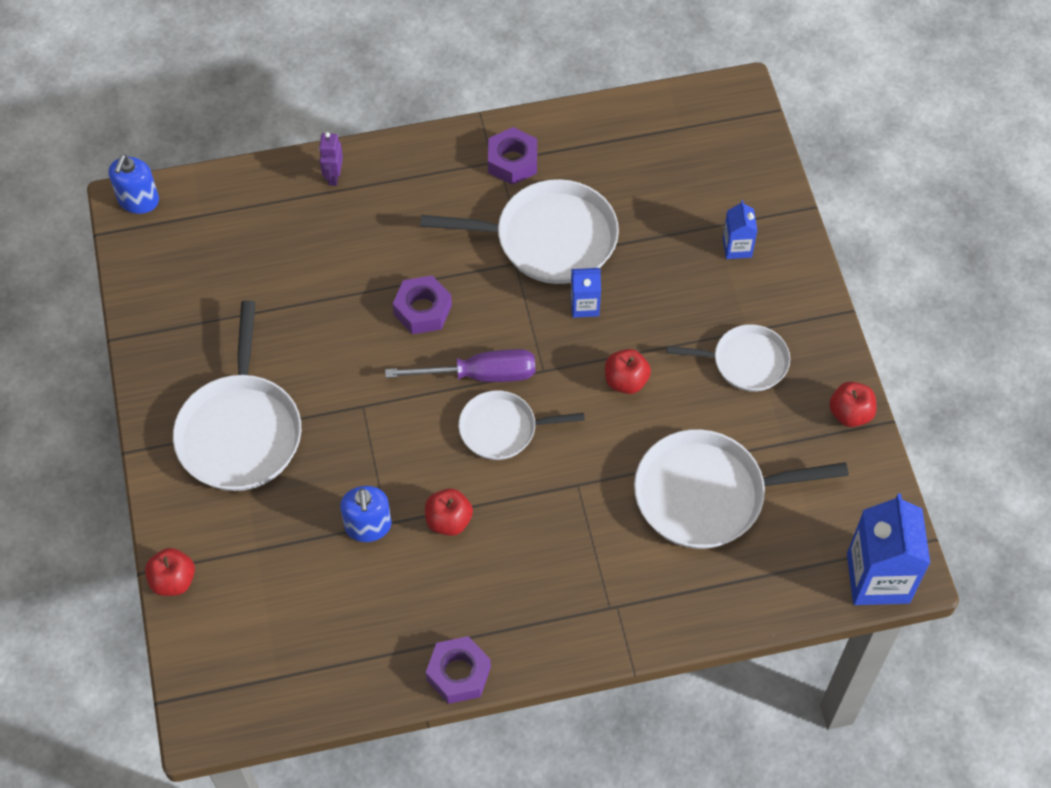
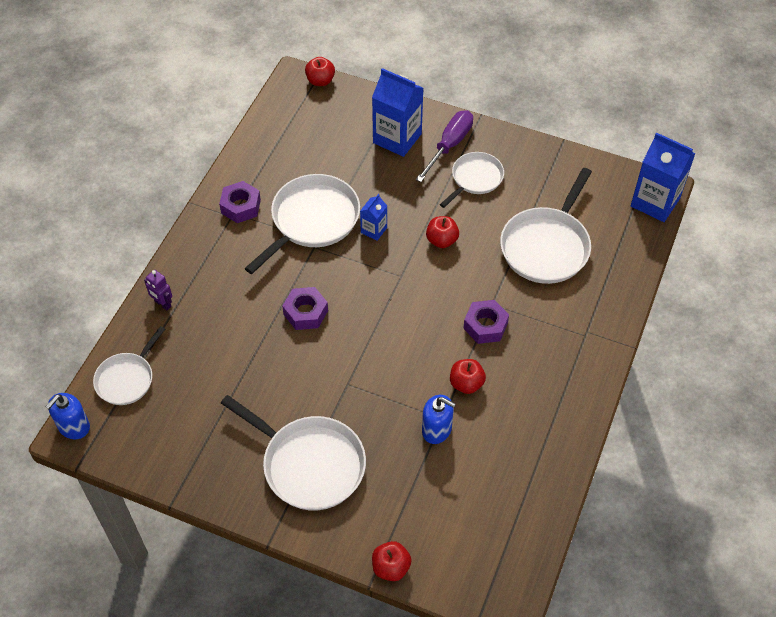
camera: 55 degrees left, 5 degrees down
blue soap dispenser [109,154,159,214] -> blue soap dispenser turned 75 degrees clockwise [46,393,90,439]
purple screwdriver [385,349,535,382] -> purple screwdriver moved to [416,110,473,182]
purple nut [426,636,491,704] -> purple nut moved to [463,300,509,344]
white pan [458,390,585,460] -> white pan moved to [93,326,165,405]
blue carton [723,200,757,259] -> blue carton [372,68,423,157], size x1.95
red apple [829,382,877,427] -> red apple moved to [305,57,335,86]

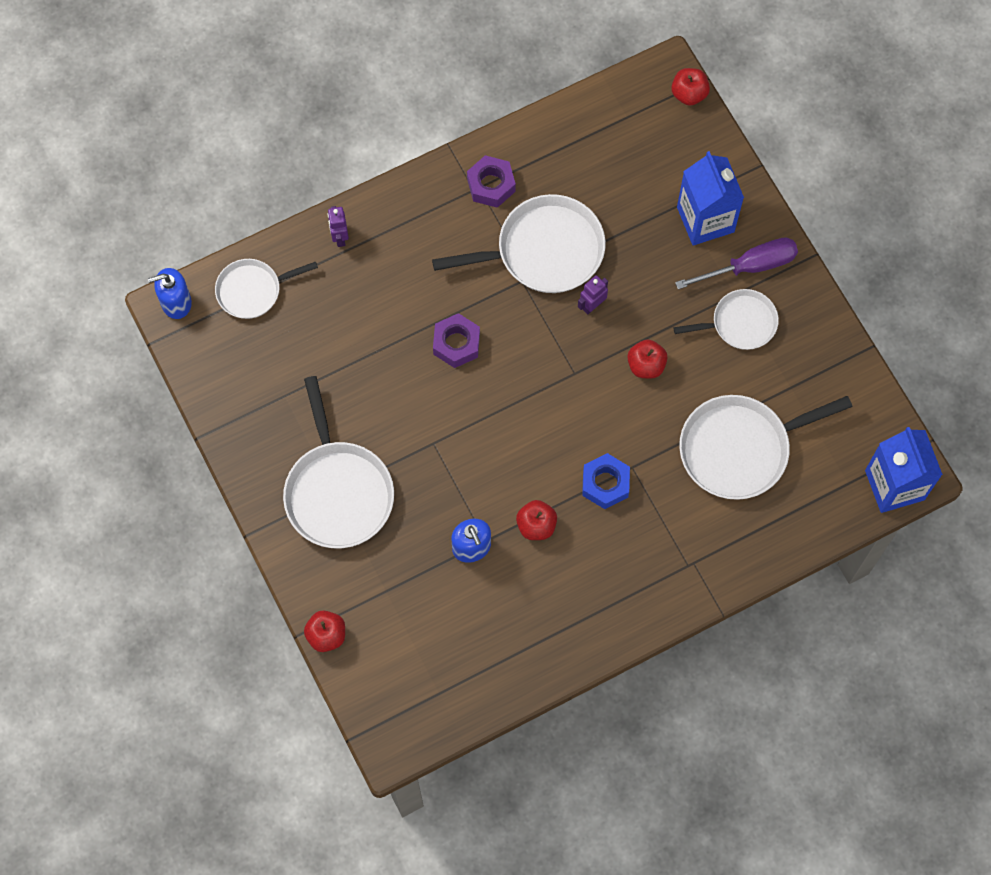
camera: 40 degrees right, 15 degrees up
blue carton [360,194,387,241] -> purple robot [578,275,608,314]
purple nut [463,300,509,344] -> blue nut [582,453,630,509]

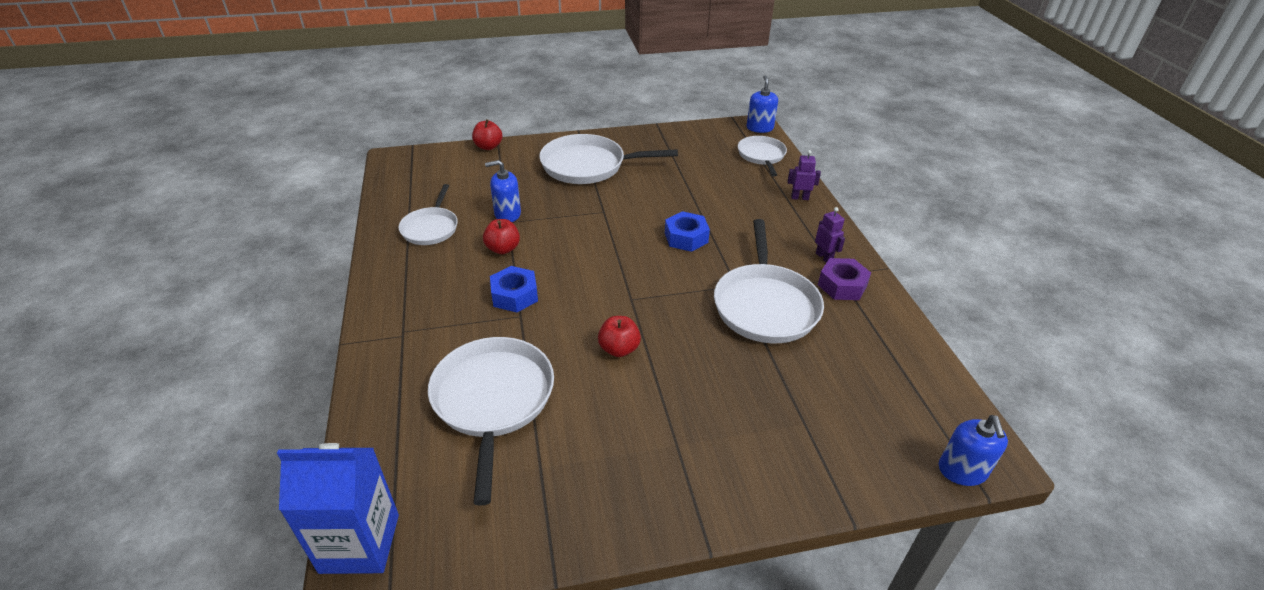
camera: 105 degrees right, 30 degrees down
purple nut [433,313,480,368] -> blue nut [665,211,710,252]
purple robot [578,275,608,314] -> purple robot moved to [815,207,845,263]
red apple [671,68,710,106] -> blue soap dispenser [939,415,1008,486]
white pan [673,289,779,350] -> white pan moved to [399,184,458,245]
purple screwdriver [675,237,798,289] -> none
blue carton [677,151,744,246] -> none

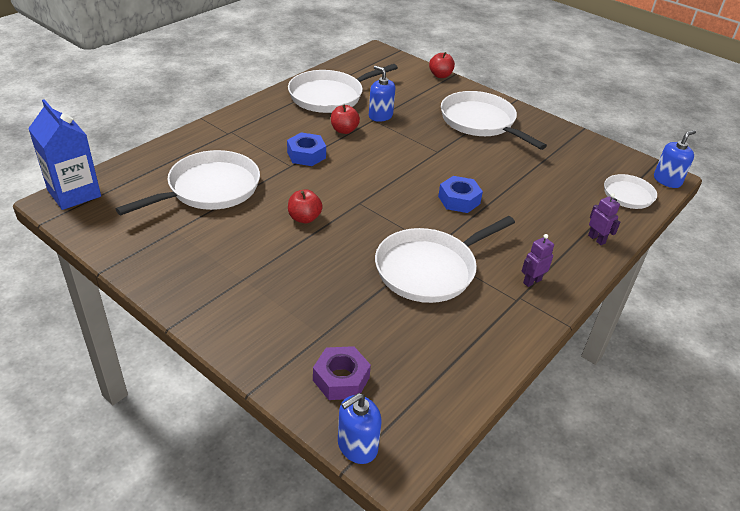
camera: 50 degrees right, 0 degrees up
white pan [399,184,458,245] -> white pan [288,64,398,113], size x1.66
purple robot [815,207,845,263] -> purple robot turned 150 degrees counterclockwise [521,234,554,287]
purple nut [818,258,871,300] -> purple nut moved to [313,346,371,400]

